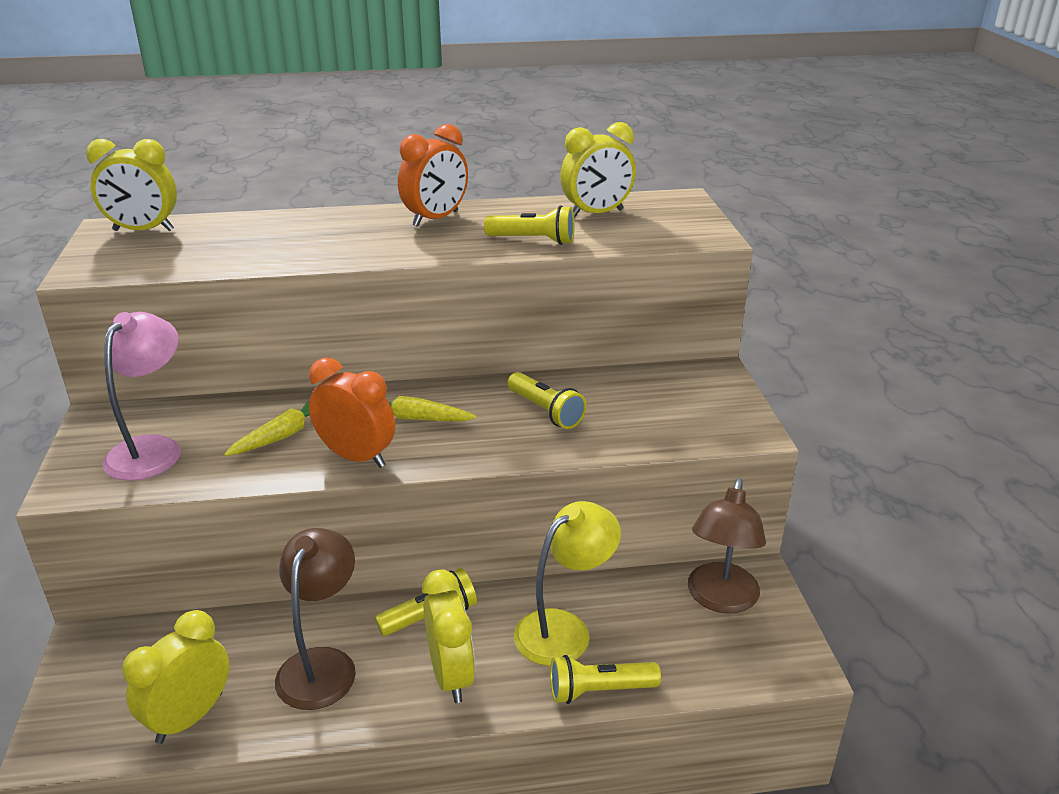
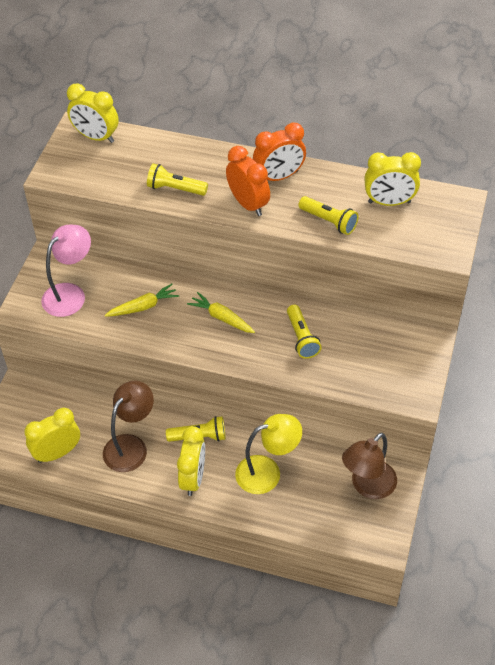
camera: 25 degrees right, 20 degrees up
orange clock [309,358,395,468] -> orange clock moved to [226,146,270,216]
yellow flashlight [550,655,661,704] -> yellow flashlight moved to [147,164,208,196]

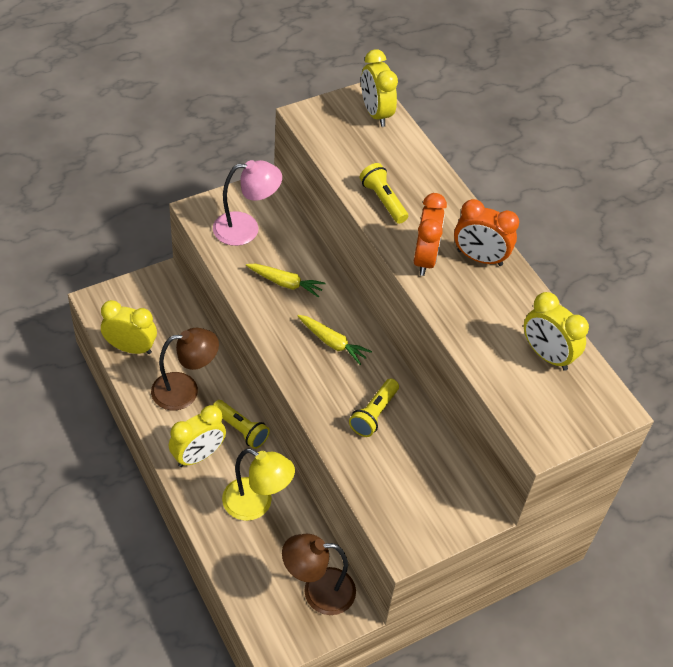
camera: 40 degrees right, 0 degrees up
yellow carrot [187,292,255,333] -> yellow carrot turned 135 degrees clockwise [298,315,372,365]
yellow flashlight [298,196,359,235] -> none

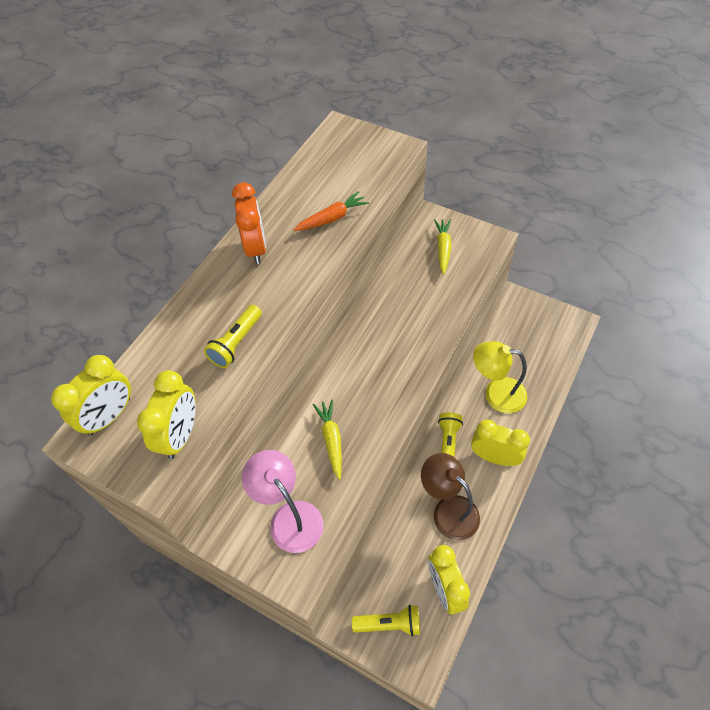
camera: 115 degrees left, 5 degrees up
yellow lamp [222,448,295,521] -> yellow lamp turned 75 degrees counterclockwise [473,341,527,413]
brown lamp [282,534,356,615] -> none
yellow carrot [298,315,372,365] -> yellow carrot moved to [434,219,452,274]
yellow flashlight [349,379,399,437] -> yellow flashlight moved to [352,605,420,636]
orange clock [414,193,447,276] -> none
yellow clock [524,292,589,371] -> yellow clock moved to [137,370,196,459]
none -> orange carrot [293,191,369,231]

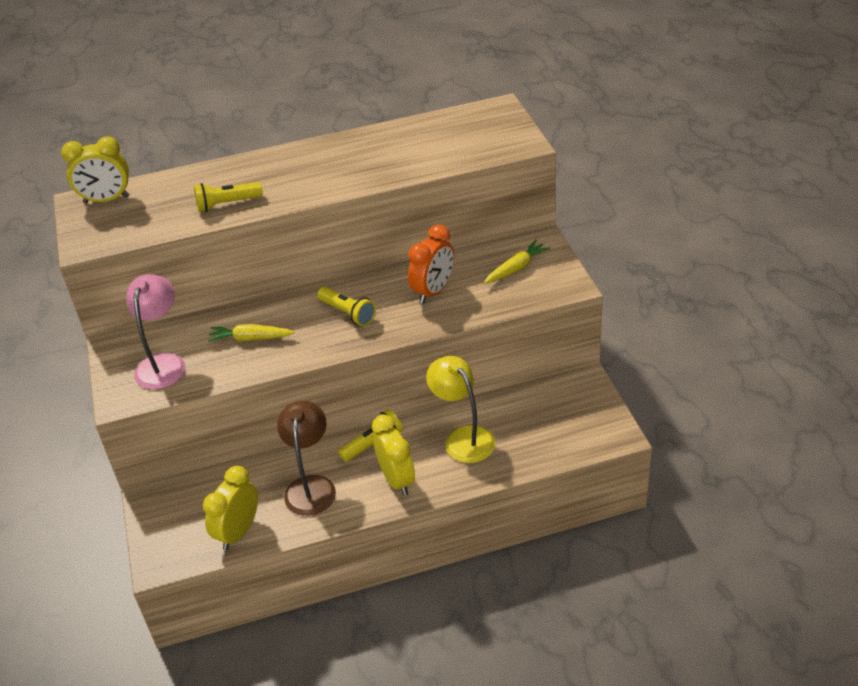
camera: 45 degrees right, 15 degrees down
yellow clock [137,370,196,459] -> none
orange clock [232,182,266,264] -> orange clock moved to [408,225,454,304]
orange carrot [293,191,369,231] -> none
yellow carrot [313,400,342,480] -> yellow carrot turned 120 degrees counterclockwise [207,324,295,342]
yellow flashlight [352,605,420,636] -> yellow flashlight moved to [317,286,376,326]

